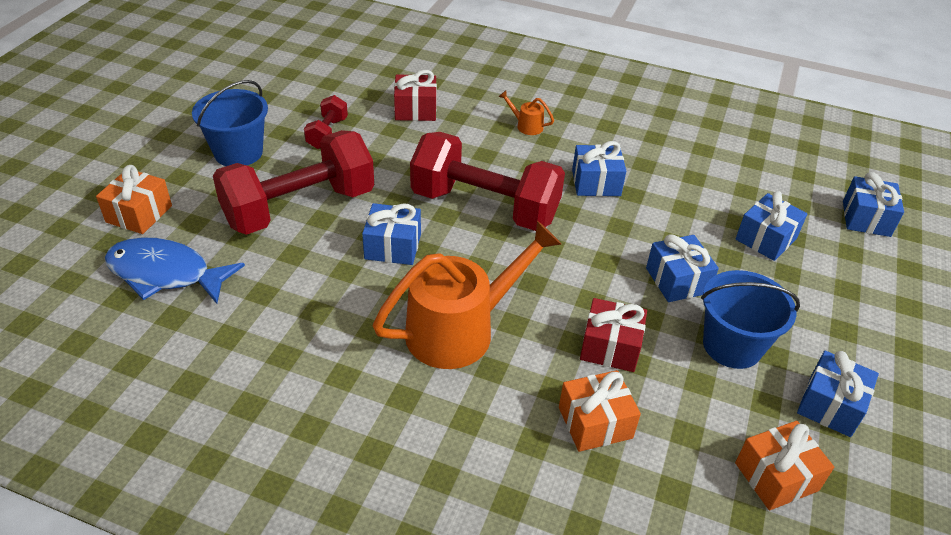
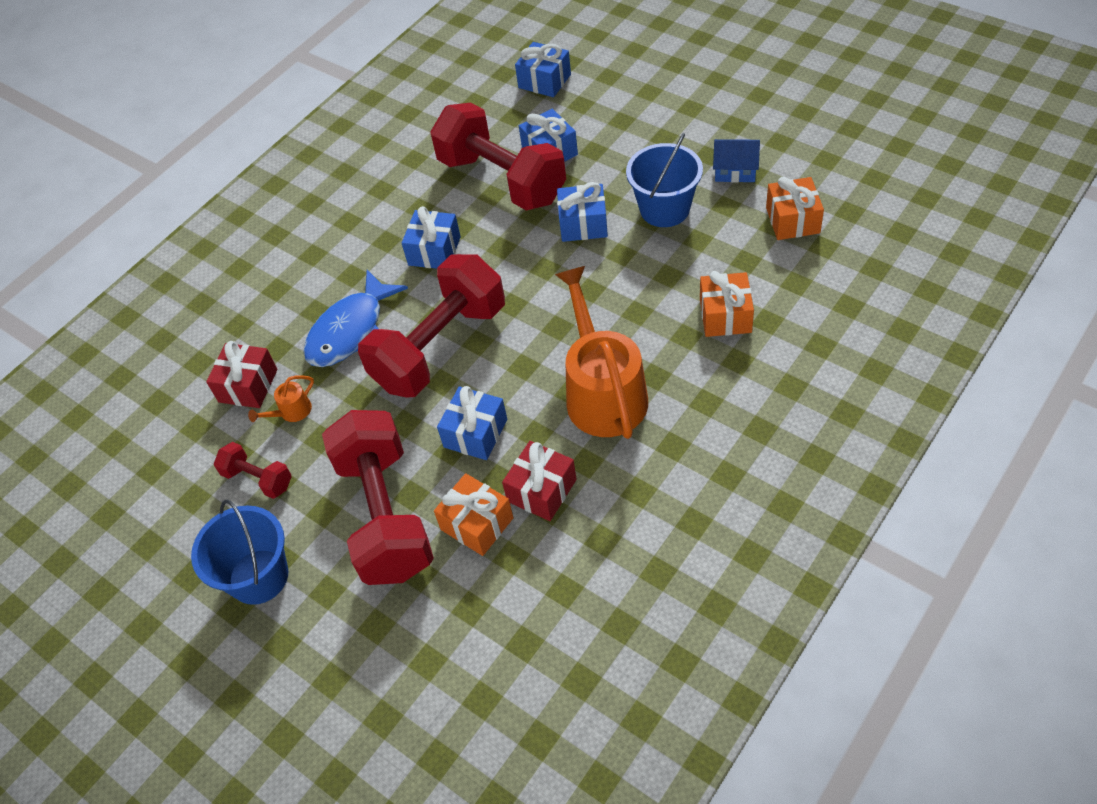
camera: 65 degrees left, 10 degrees up
orange gift [96,165,172,234] -> orange gift moved to [434,473,514,556]
blue fish [105,238,245,304] -> blue fish moved to [304,270,408,367]
orange watering can [499,91,554,135] -> orange watering can moved to [248,375,314,422]
red gift [580,298,647,372] -> red gift moved to [502,441,577,521]
blue gift [797,351,879,437] -> blue house [713,139,760,183]
none -> red dumbbell [430,103,566,211]

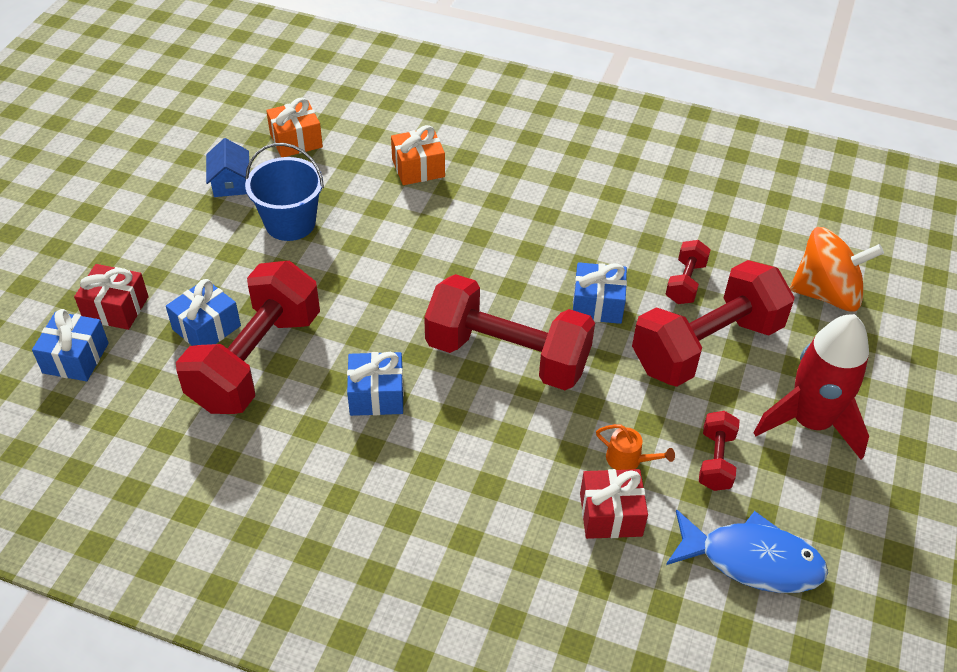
camera: 115 degrees left, 5 degrees down
blue bucket [191,499,288,605] -> red rocket [753,314,869,460]
blue fish [304,270,408,367] -> blue fish moved to [666,509,828,593]
orange gift [434,473,514,556] -> red dumbbell [666,240,711,304]
red gift [502,441,577,521] -> red gift moved to [74,264,149,330]
orange watering can [555,266,648,439] -> none
blue gift [557,182,608,242] -> none
none -> orange spinning top [790,227,884,312]

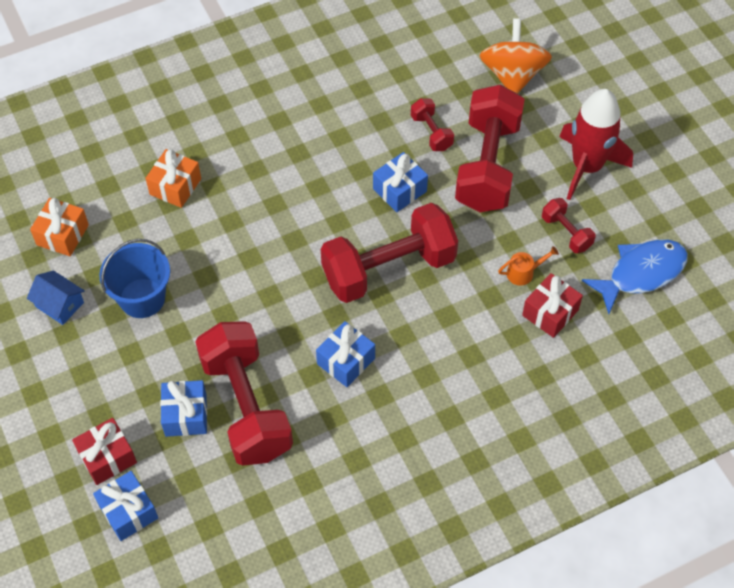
camera: 45 degrees left, 10 degrees up
orange spinning top [790,227,884,312] -> orange spinning top turned 45 degrees counterclockwise [480,18,552,94]

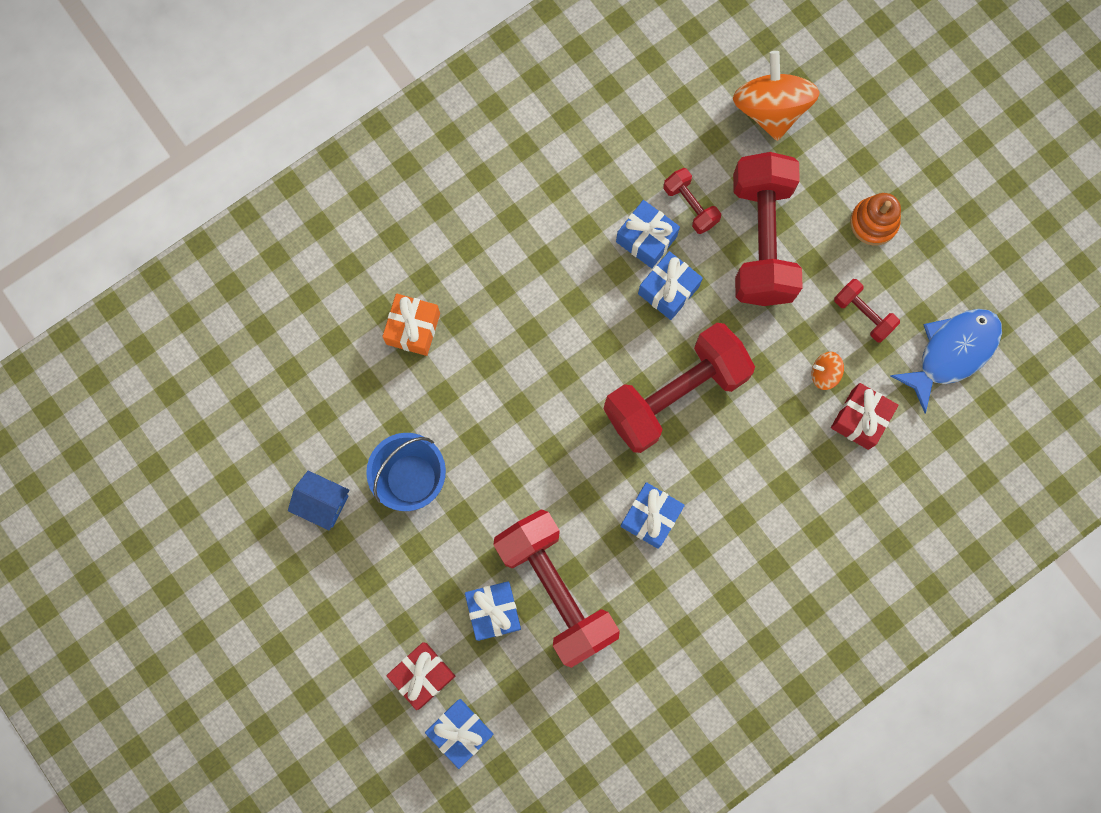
camera: 10 degrees left, 20 degrees up
orange gift [30,198,89,256] -> none
orange watering can [498,246,559,286] -> orange spinning top [812,352,844,390]
red rocket [559,89,633,200] -> orange stacking toy [850,193,901,246]
none -> blue gift [616,200,680,268]

